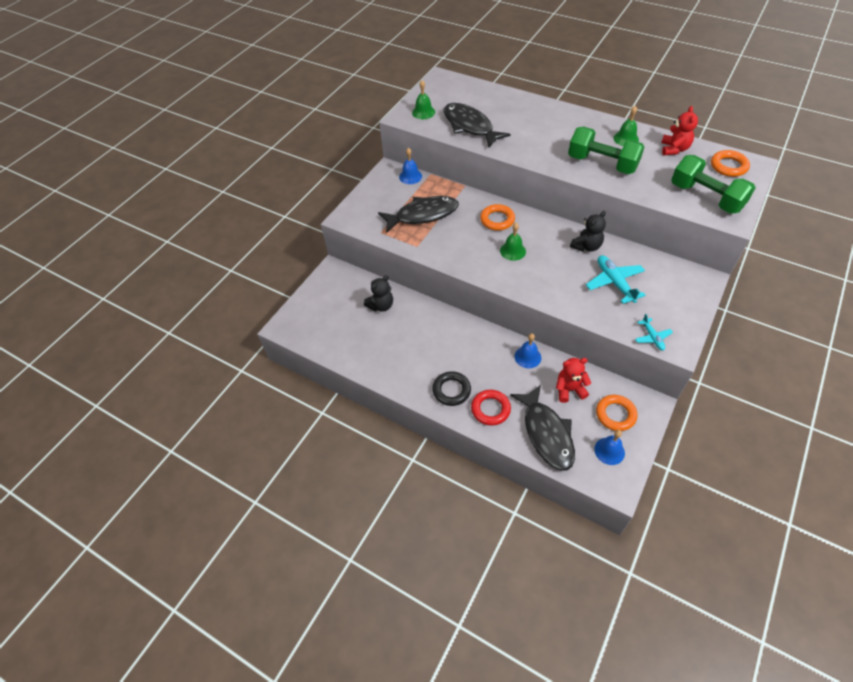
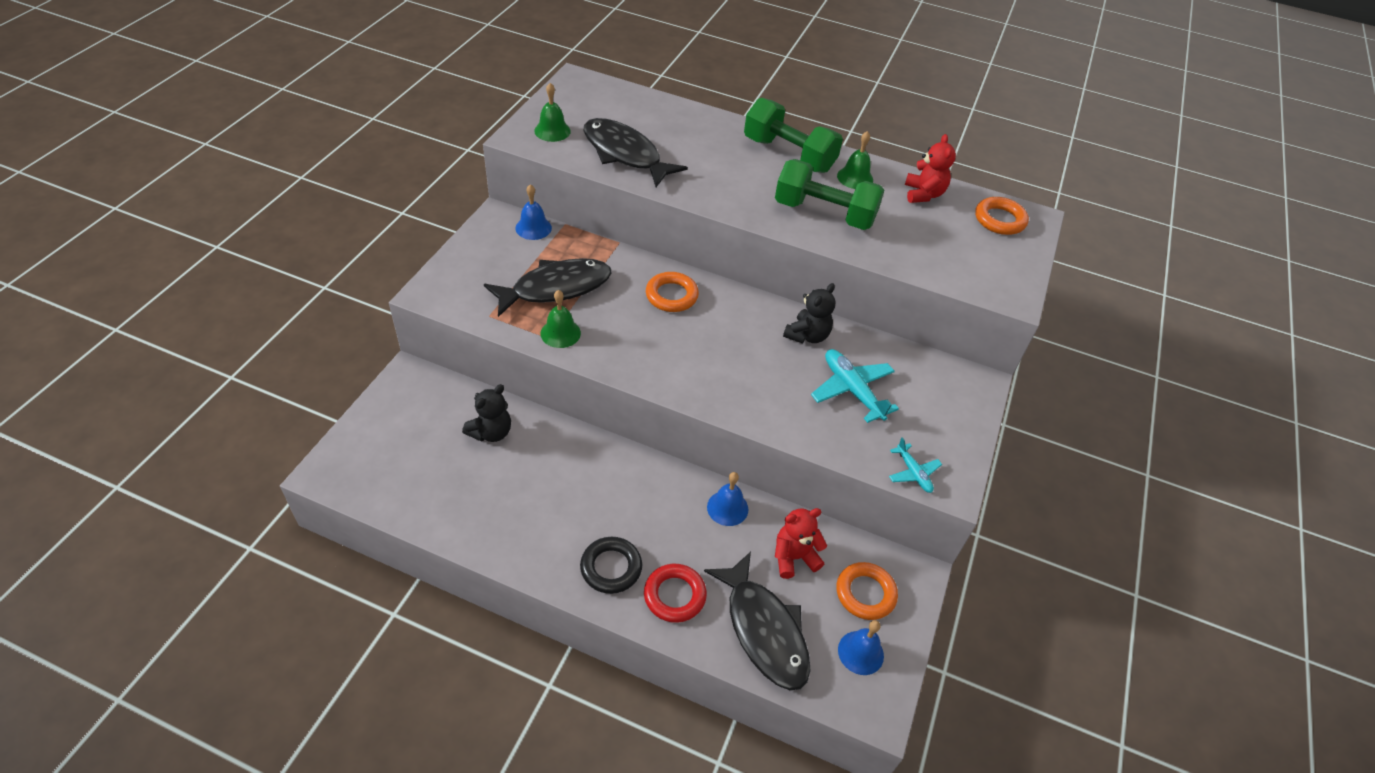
camera: 15 degrees left, 5 degrees down
green bell [500,223,526,261] -> green bell moved to [541,290,581,348]
green dumbbell [671,155,756,214] -> green dumbbell moved to [744,98,843,173]

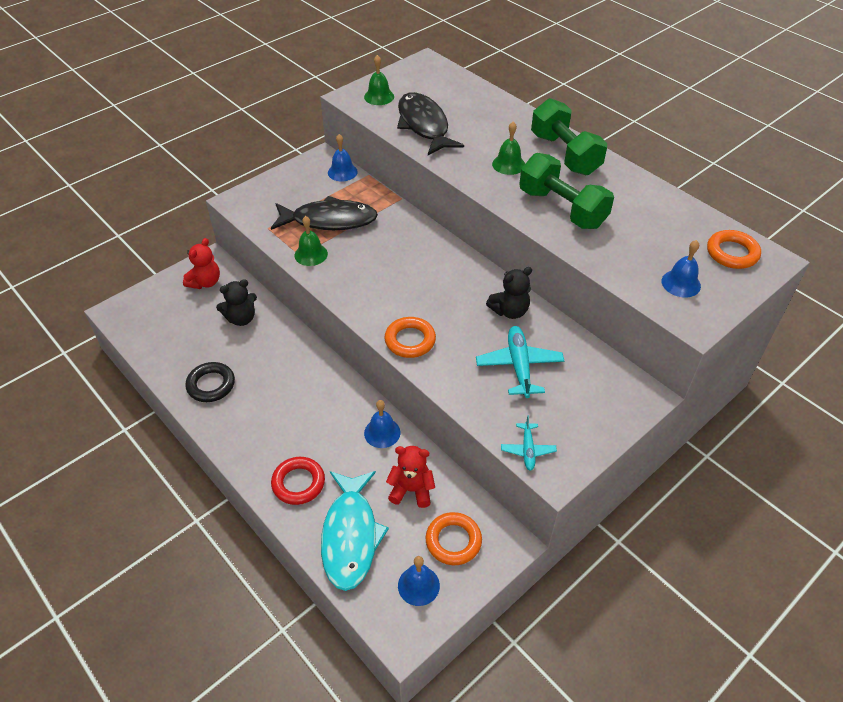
camera: 30 degrees right, 0 degrees up
black ring [580,537,642,594] -> black ring moved to [185,362,235,402]
orange ring [646,272,699,312] -> orange ring moved to [385,317,436,358]
black fish [704,552,811,690] -> turquoise fish [321,471,389,591]
green bell [837,131,873,189] -> green bell moved to [492,122,525,175]
red teddy bear [905,134,956,203] -> red teddy bear moved to [183,238,220,289]
none -> blue bell [661,240,701,297]

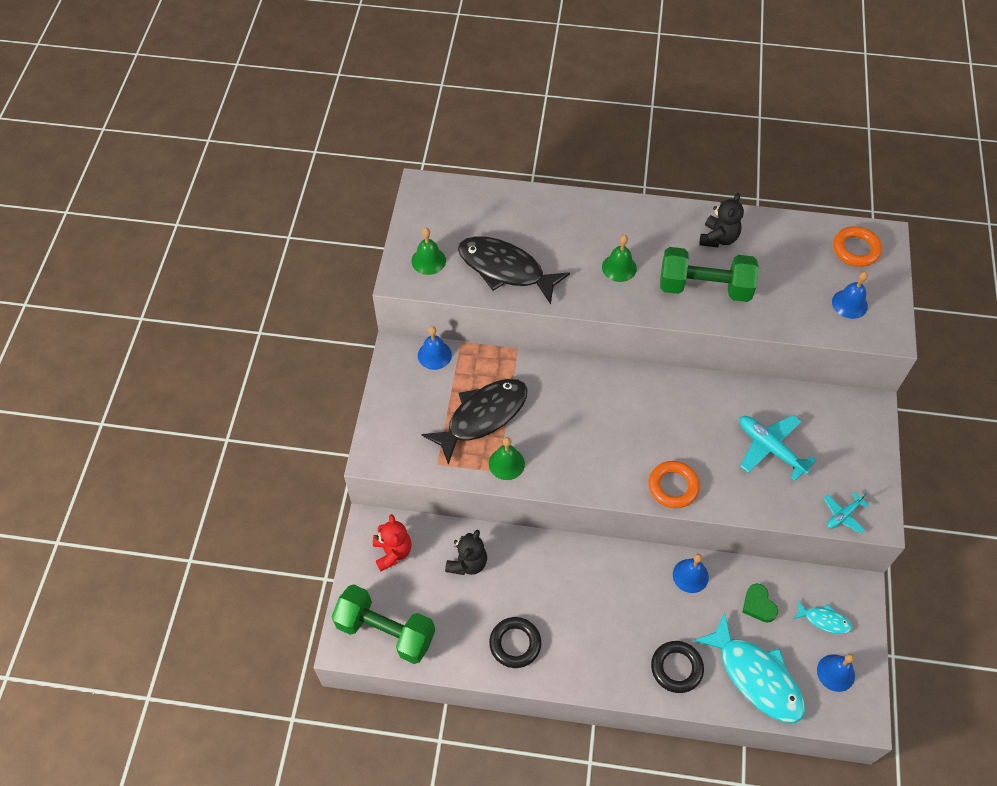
camera: 40 degrees left, 10 degrees up
red ring [271,457,325,505] -> black ring [651,641,704,693]
red teddy bear [386,446,435,508] -> green heart [742,583,778,623]
orange ring [426,512,482,565] -> turquoise fish [793,600,852,634]
black teddy bear [486,267,532,319] -> black teddy bear moved to [700,193,744,247]
turquoise plane [501,415,557,471] -> turquoise plane turned 90 degrees clockwise [824,492,869,534]
green dumbbell [531,98,607,175] -> green dumbbell moved to [332,584,435,664]

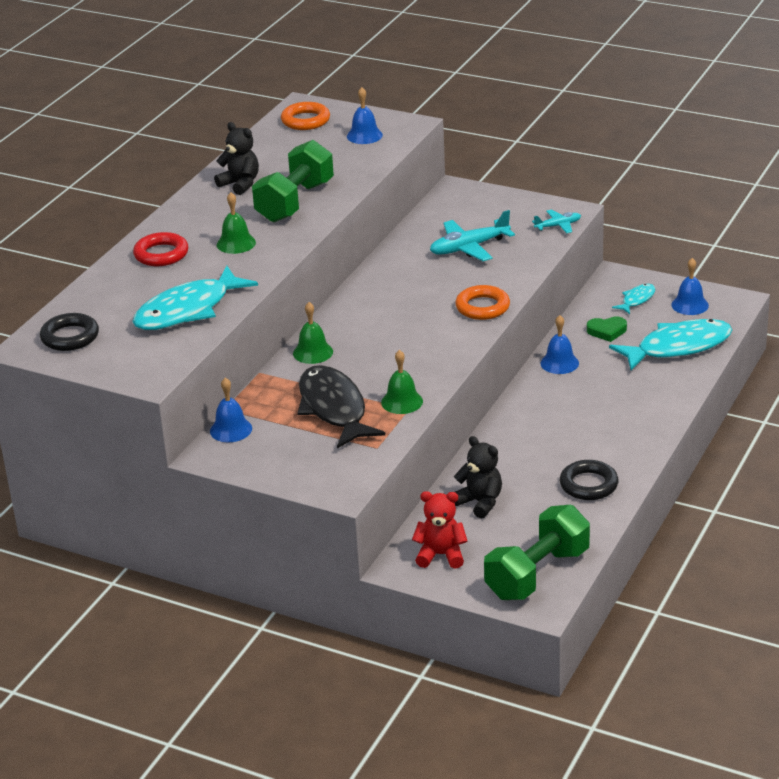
camera: 70 degrees left, 25 degrees down
green bell [411,228,446,275] -> green bell moved to [293,302,333,364]
black fish [458,236,570,304] -> turquoise fish [132,266,258,330]
black ring [651,641,704,693] -> black ring moved to [40,313,99,351]
turquoise plane [824,492,869,534] -> turquoise plane turned 90 degrees counterclockwise [532,209,581,233]
none -> red ring [133,232,188,266]

